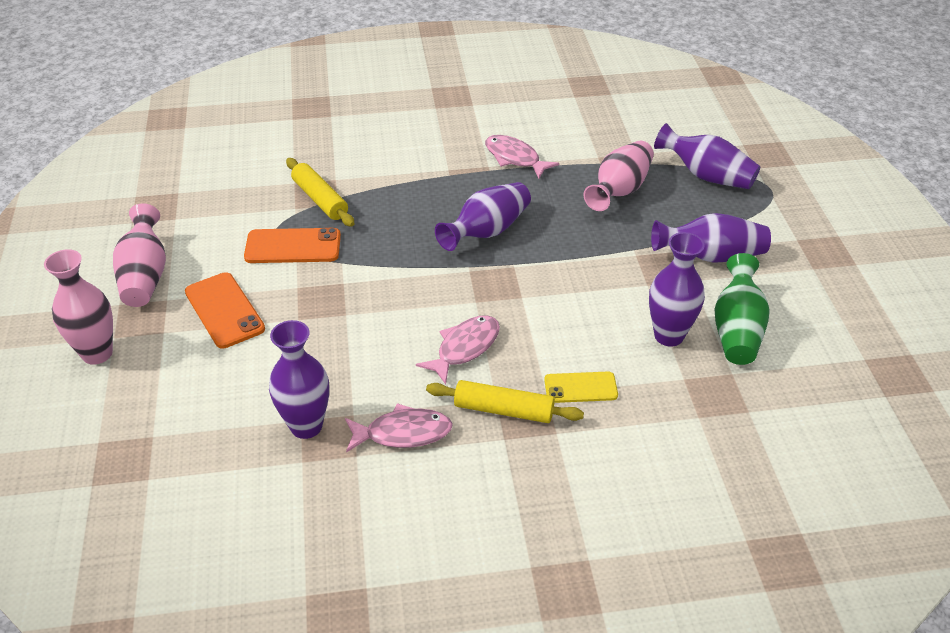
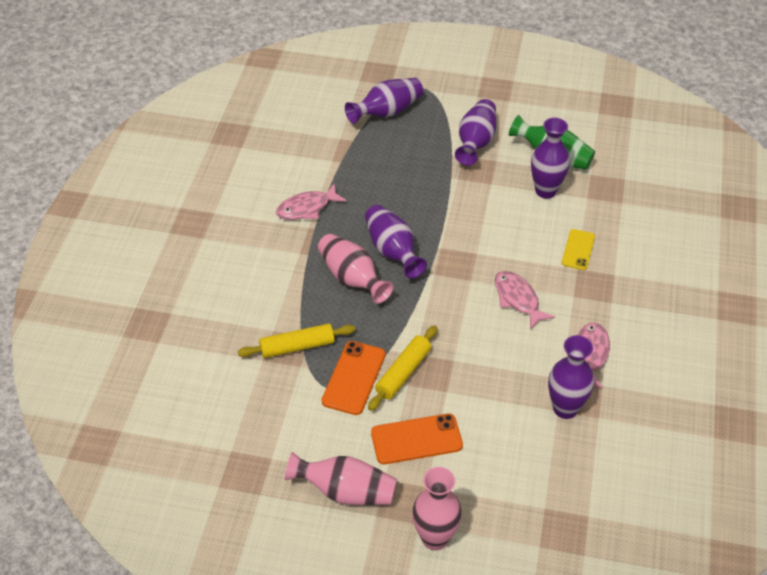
camera: 70 degrees left, 5 degrees up
yellow rolling pin [426,380,584,423] -> yellow rolling pin moved to [368,325,437,411]
pink vase [583,140,654,211] -> pink vase moved to [318,234,393,304]

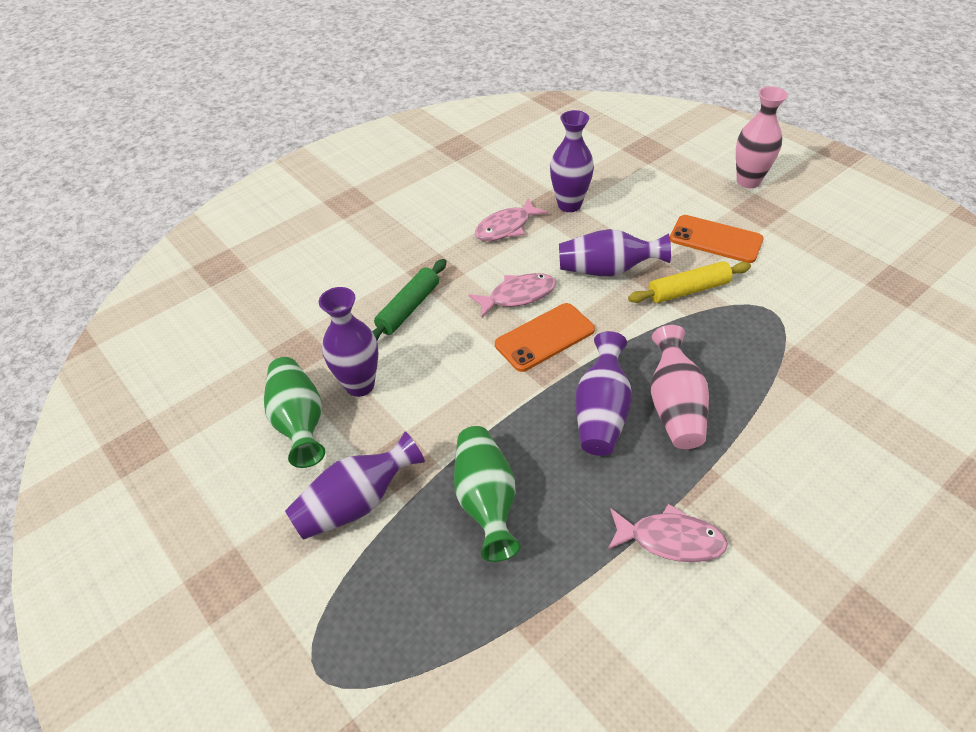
camera: 140 degrees left, 0 degrees up
yellow rolling pin [238,324,355,358] -> none
pink vase [285,452,397,505] -> none
orange phone [322,341,385,415] -> orange phone moved to [495,303,595,372]
purple vase [345,78,423,124] -> purple vase moved to [559,229,671,276]
pink fish [495,271,555,330] -> pink fish turned 120 degrees counterclockwise [469,273,556,318]
yellow phone [562,229,595,270] -> green rolling pin [372,259,447,341]
none -> green vase [454,426,521,562]

